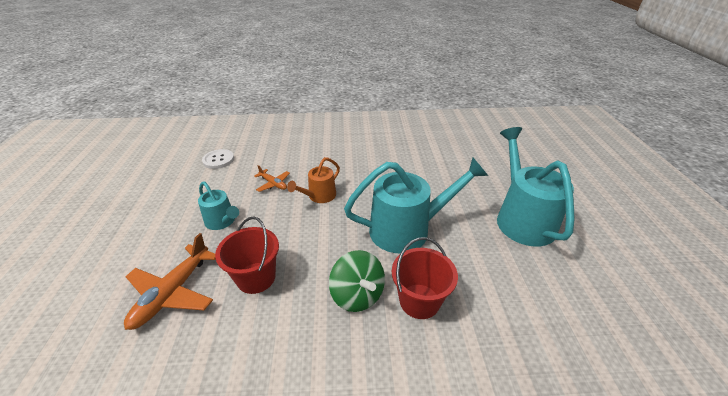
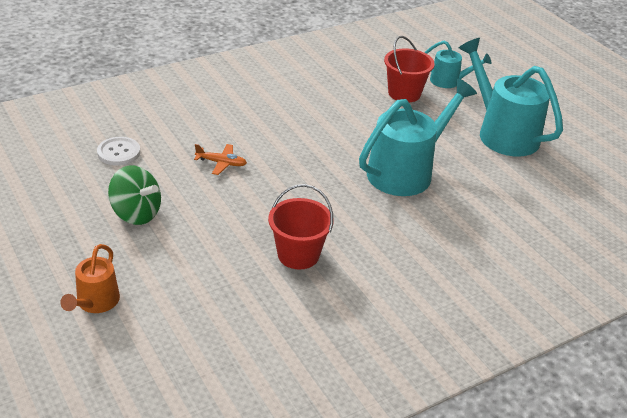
camera: 30 degrees left, 0 degrees up
orange plane [124,233,216,330] -> none
turquoise watering can [198,181,239,230] -> turquoise watering can moved to [424,41,491,88]
orange watering can [287,157,340,203] -> orange watering can moved to [60,244,120,313]
green spinning top [329,250,385,312] -> green spinning top moved to [108,165,161,225]
red bucket [392,237,458,319] -> red bucket moved to [384,36,435,103]

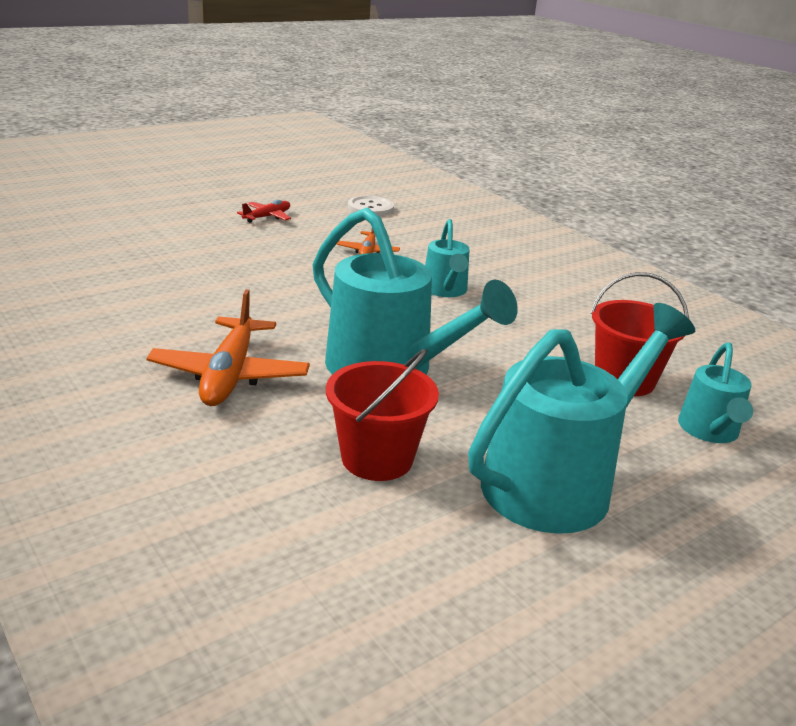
camera: 85 degrees right, 10 degrees down
orange watering can [60,244,120,313] -> none
green spinning top [108,165,161,225] -> red plane [237,200,291,223]
red bucket [268,184,333,269] -> red bucket moved to [326,349,439,481]
none -> orange plane [146,289,310,406]
none -> turquoise watering can [425,219,470,297]

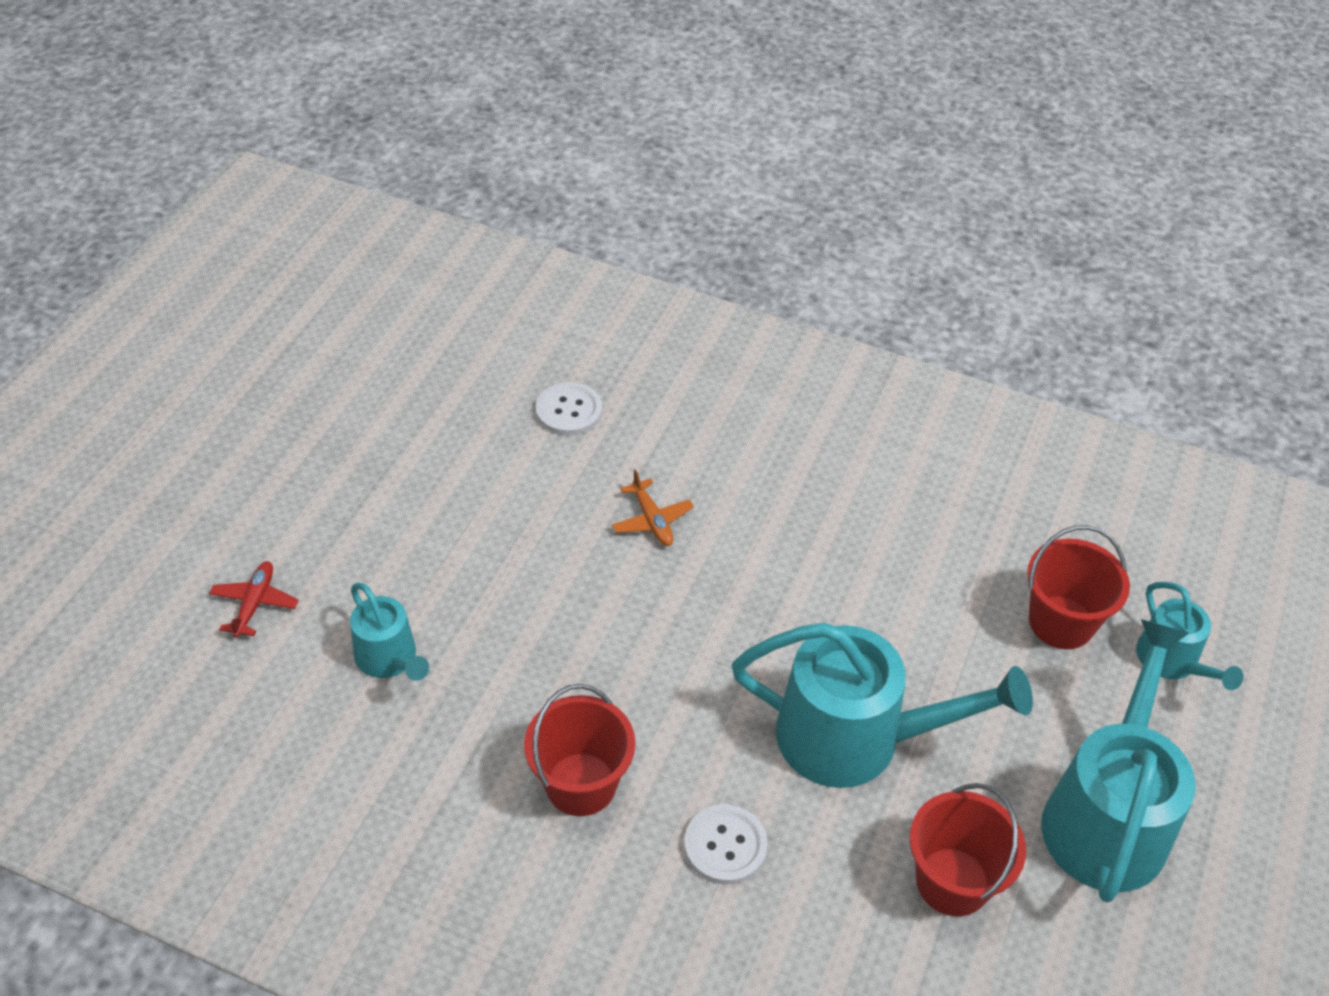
camera: 30 degrees left, 20 degrees up
orange plane [146,289,310,406] -> white button [684,804,768,884]
red plane [237,200,291,223] -> red plane moved to [209,561,299,638]
turquoise watering can [425,219,470,297] -> turquoise watering can moved to [350,583,429,681]
none -> red bucket [524,684,635,816]

